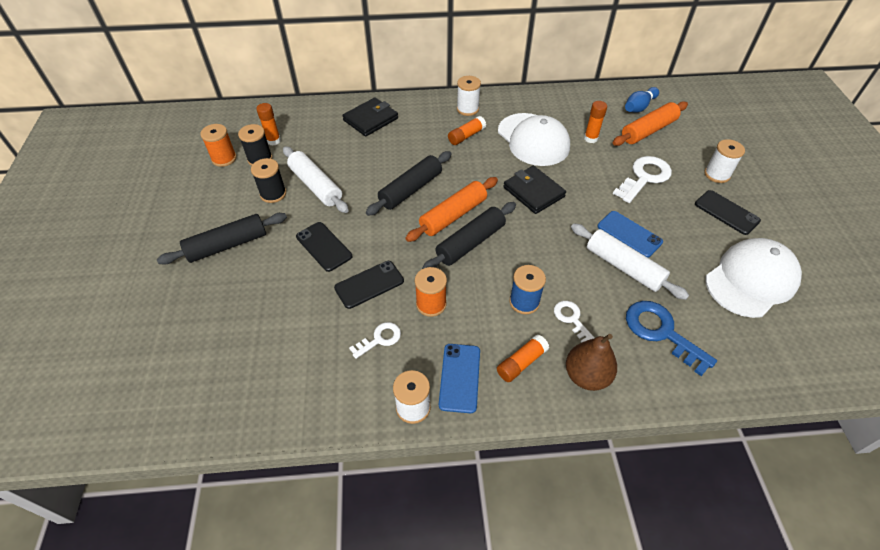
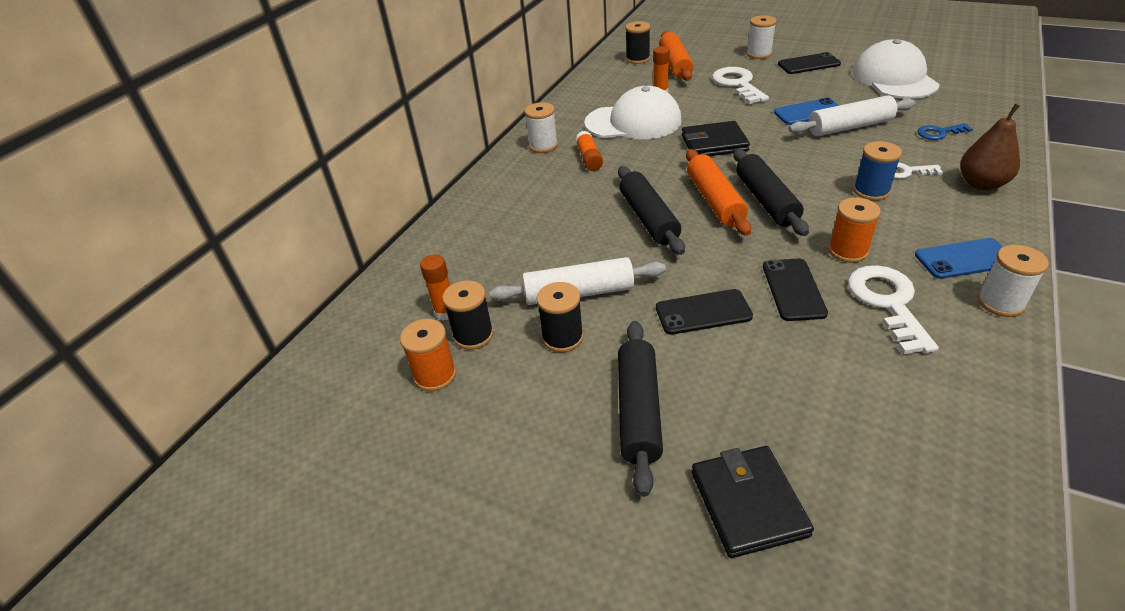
camera: 55 degrees left, 10 degrees down
black wallet [342,97,398,137] -> black wallet moved to [692,446,814,558]
white key [349,322,401,359] -> white key [848,265,939,354], size x1.77
blue phone [439,344,480,413] -> blue phone turned 45 degrees counterclockwise [915,238,1003,279]
orange glue stick [497,334,549,382] -> none
blue bowling pin [625,87,659,113] -> black spool [625,21,650,64]
blue key [626,301,717,376] -> blue key [918,123,973,140], size x0.57

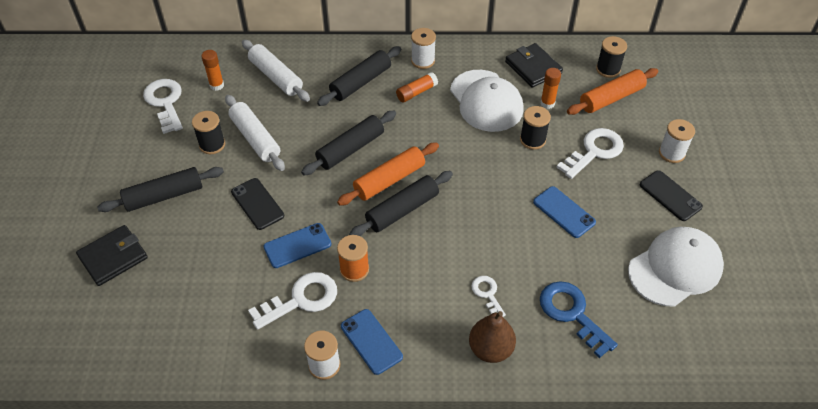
camera: 60 degrees right, 10 degrees up
orange spool [400,319,456,391] -> white key [143,79,183,134]
black spool [442,280,494,350] -> black spool moved to [520,106,551,150]
black wallet [682,121,750,156] -> black wallet moved to [505,43,563,88]
black phone [763,258,828,321] -> blue phone [264,223,331,268]
white rolling pin [789,96,915,136] -> white rolling pin moved to [242,40,310,102]
blue spool [853,141,902,201] -> none
blue key [918,123,973,140] -> blue key [540,281,618,358], size x1.77
none -> black rolling pin [317,46,401,106]

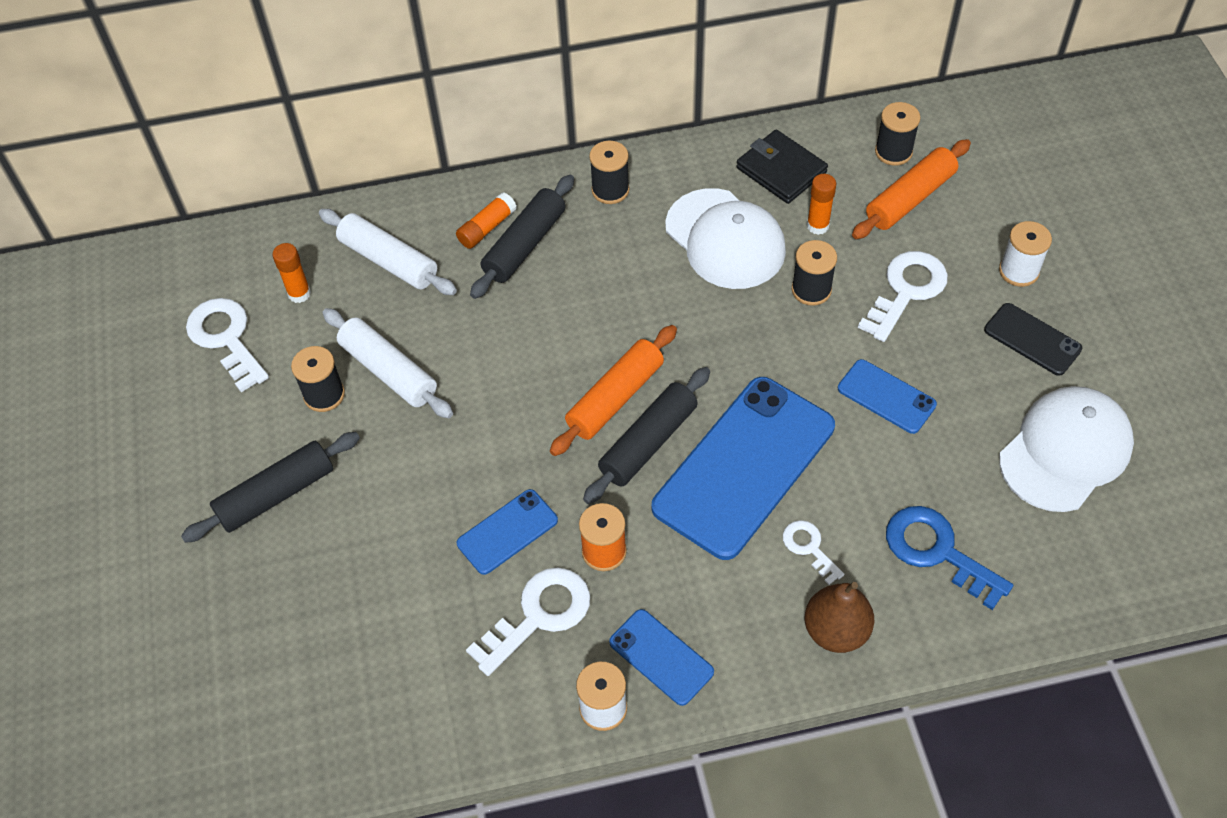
camera: 10 degrees left, 5 degrees up
black wallet [76,225,148,286] -> none
black phone [231,178,284,230] -> none
black rolling pin [301,111,396,175] -> none
orange glue stick [396,72,438,103] -> orange glue stick moved to [456,192,517,249]
white spool [411,28,436,69] -> black spool [589,141,629,204]
none -> blue phone [652,377,835,560]

